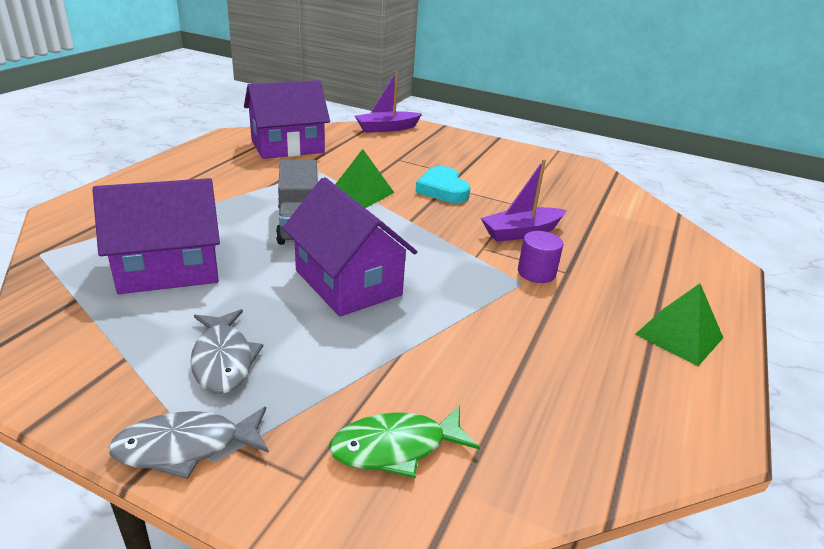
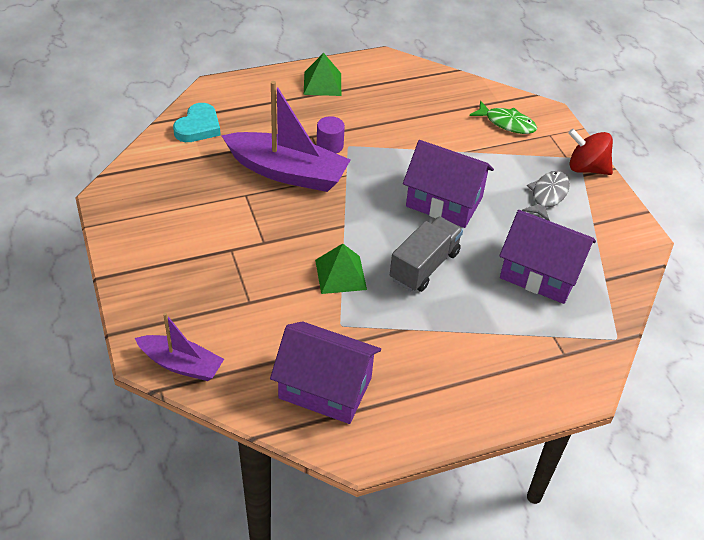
camera: 135 degrees left, 15 degrees up
grey fish [108,406,269,479] -> red spinning top [568,129,613,175]
purple house [283,177,417,317] -> purple house turned 75 degrees counterclockwise [403,140,494,228]
turquoise heart [416,166,471,203] -> turquoise heart moved to [173,103,221,142]
purple boat [481,159,567,242] -> purple boat [221,81,351,192], size x1.71

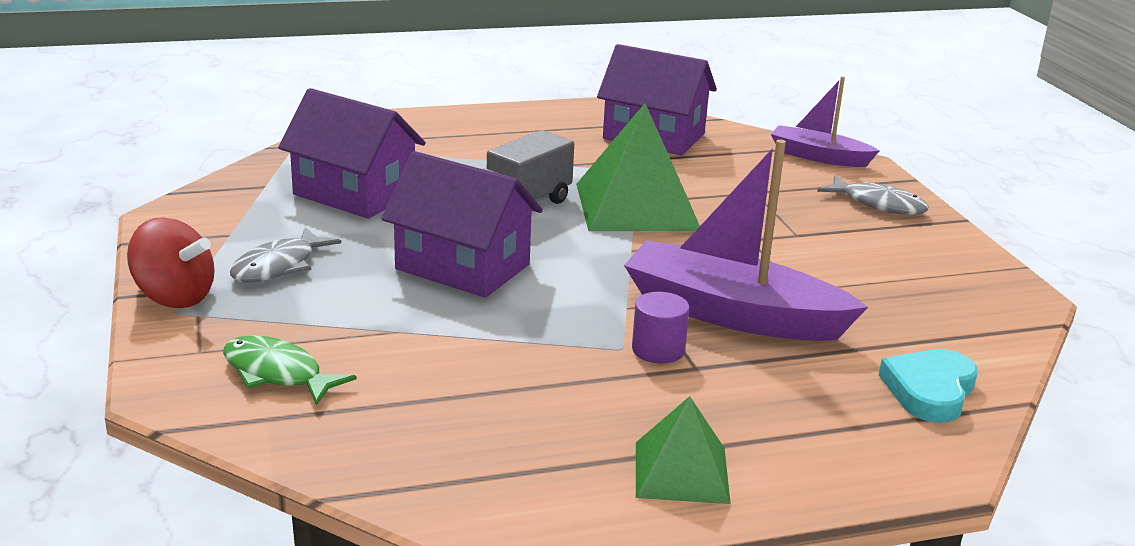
camera: 175 degrees left, 20 degrees down
green pyramid [315,244,367,294] -> green pyramid [576,103,700,231], size x1.74
none -> grey fish [817,175,929,215]

